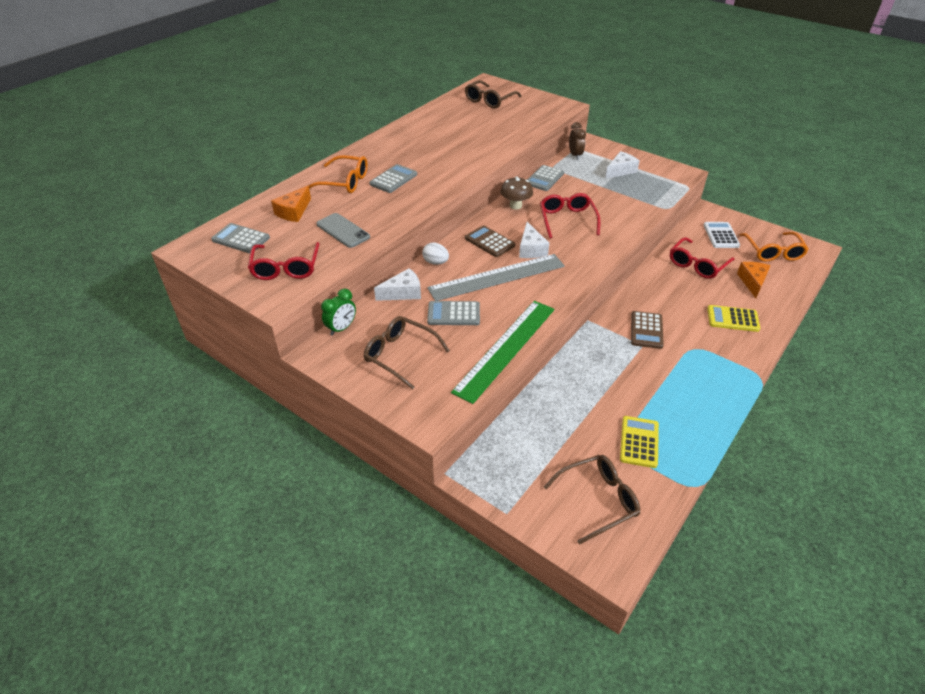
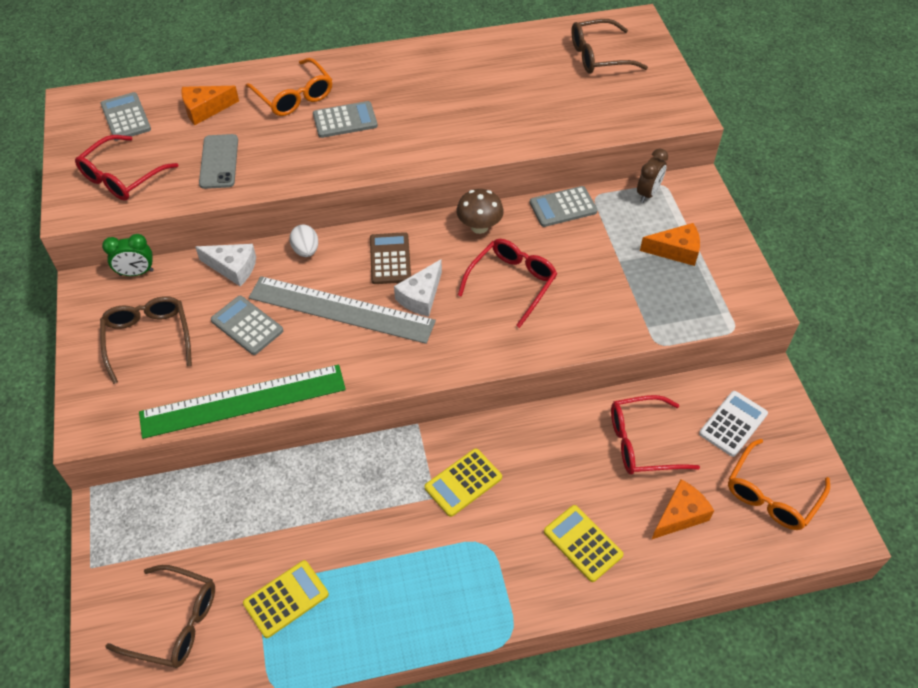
camera: 40 degrees right, 10 degrees up
white cheese [605,151,640,179] -> orange cheese [640,223,700,266]
brown calculator [631,311,664,349] -> yellow calculator [425,449,502,517]

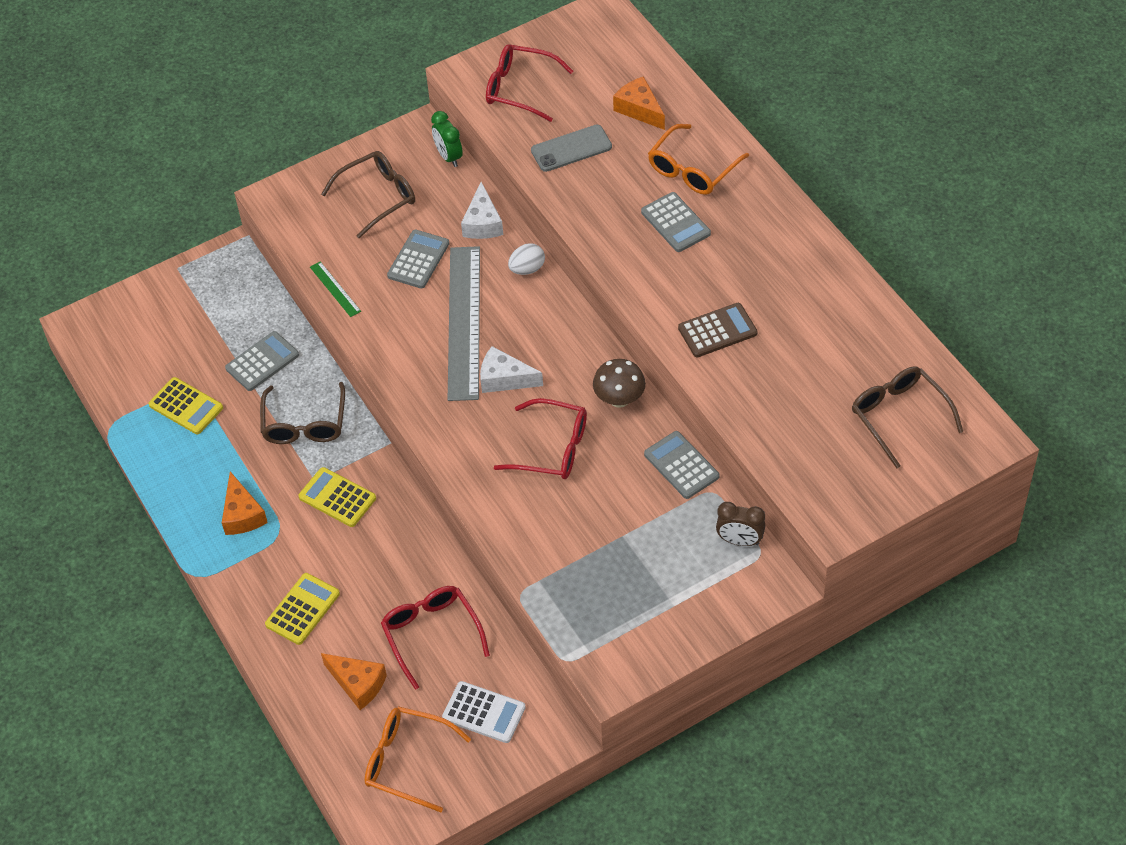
camera: 75 degrees right, 0 degrees up
grey calculator [100,92,151,141] -> grey calculator moved to [225,331,299,391]
brown glasses [105,565,215,668] -> brown glasses moved to [260,382,345,444]
green ruler [139,365,346,439] -> green ruler [310,261,361,317], size x0.42
brown calculator [370,232,411,284] -> brown calculator moved to [678,303,757,357]
orange cheese [640,223,700,266] -> orange cheese moved to [222,471,268,535]

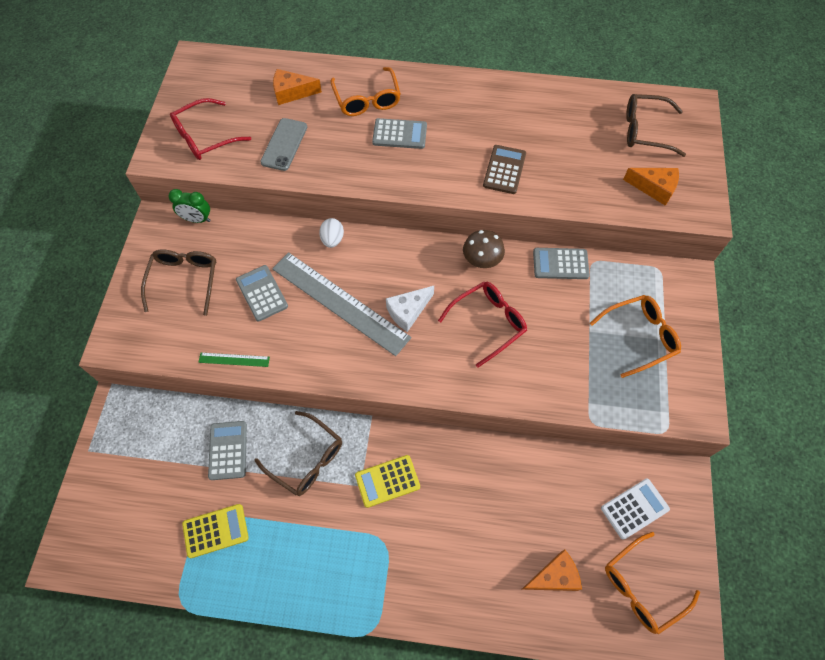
camera: 55 degrees left, 10 degrees up
orange cheese [222,471,268,535] -> orange cheese moved to [623,168,679,206]
yellow calculator [265,573,340,645] -> none
red glasses [381,586,490,690] -> none
white cheese [461,182,503,239] -> none
brown clock [716,502,765,546] -> none
none -> orange glasses [590,295,681,378]

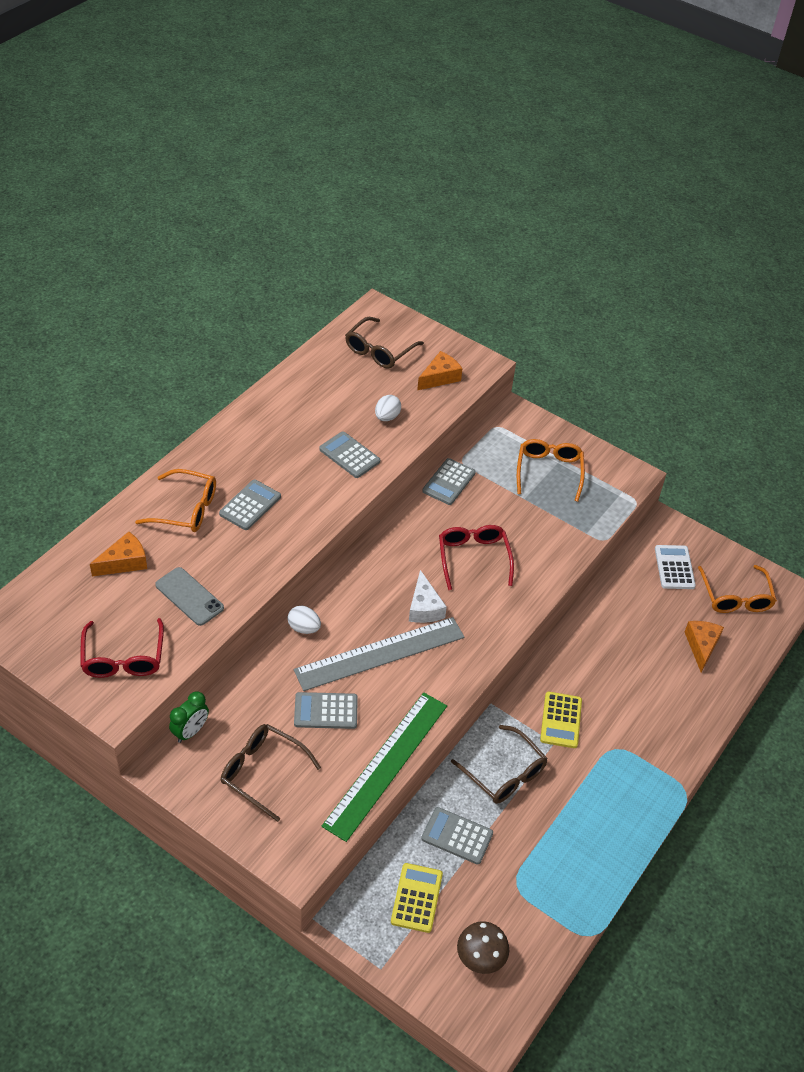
camera: 65 degrees left, 15 degrees down
yellow calculator [182,504,249,558] -> yellow calculator moved to [391,863,443,933]
green ruler [198,353,270,367] -> green ruler [322,692,447,842], size x2.39
brown glasses [255,411,342,496] -> brown glasses turned 75 degrees clockwise [451,725,548,804]
orange cheese [273,69,322,105] -> orange cheese turned 150 degrees counterclockwise [90,532,147,576]
brown mushroom [463,230,505,268] -> brown mushroom moved to [457,921,509,974]
brown calculator [483,145,526,194] -> grey calculator [319,432,380,478]
none -> white egg [375,395,401,421]

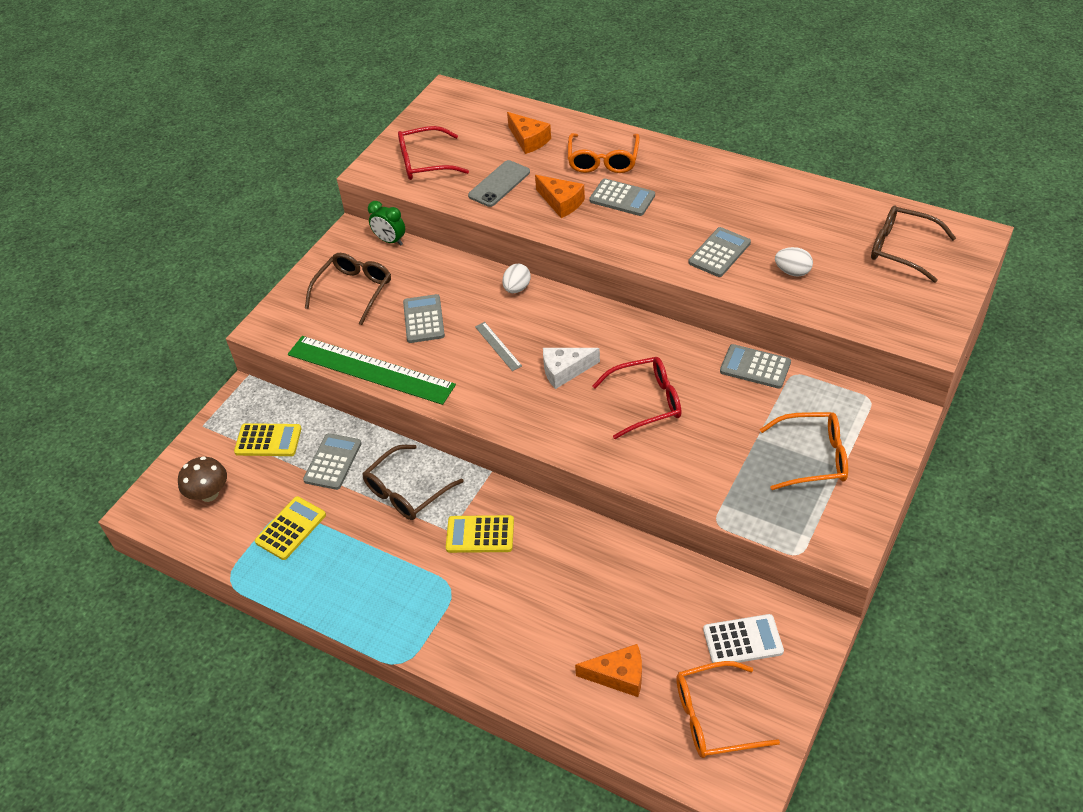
camera: 90 degrees right, 0 degrees up
grey ruler [294,617,464,691] -> grey ruler [475,322,522,371], size x0.42
orange cheese [417,351,463,391] -> orange cheese moved to [535,175,585,218]
none -> yellow calculator [255,496,326,560]

